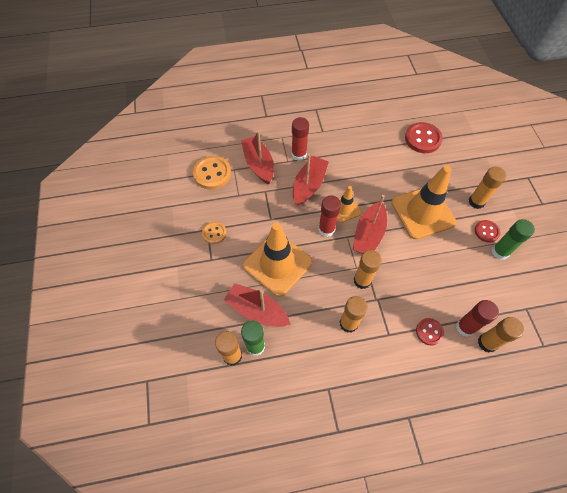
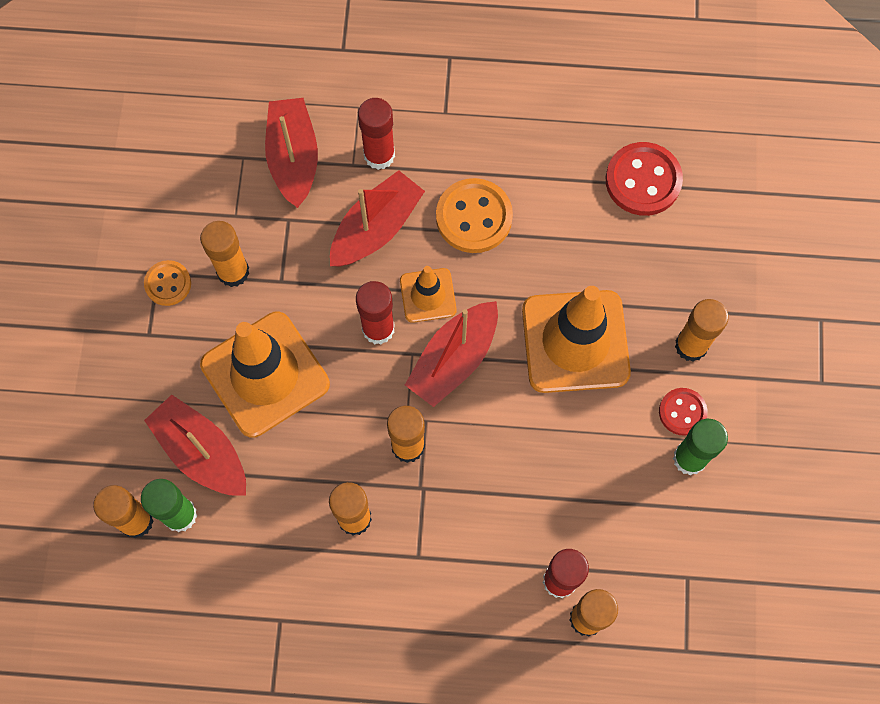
camera: 15 degrees right, 10 degrees up
orange button [193,156,231,190] -> orange button moved to [436,178,513,253]
red button [416,318,444,346] -> none
none -> orange glue stick [200,221,249,287]

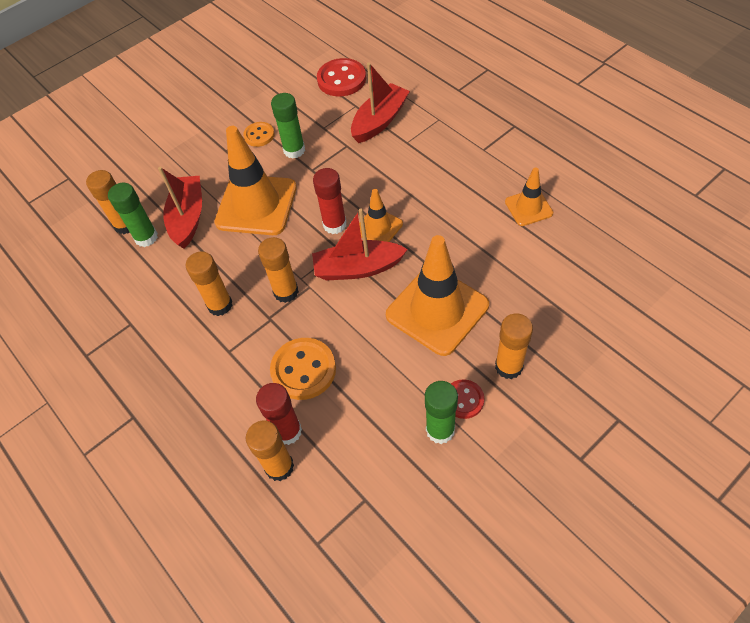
camera: 50 degrees right, 15 degrees down
orange glue stick [200,221,249,287] -> green glue stick [271,93,305,158]
red boat [330,170,425,266] -> none
red glue stick [358,98,395,170] -> none
orange button [436,178,513,253] -> orange button moved to [270,338,336,400]
red button [606,142,683,216] -> red button moved to [317,58,366,96]
none -> orange traffic cone [505,168,553,226]

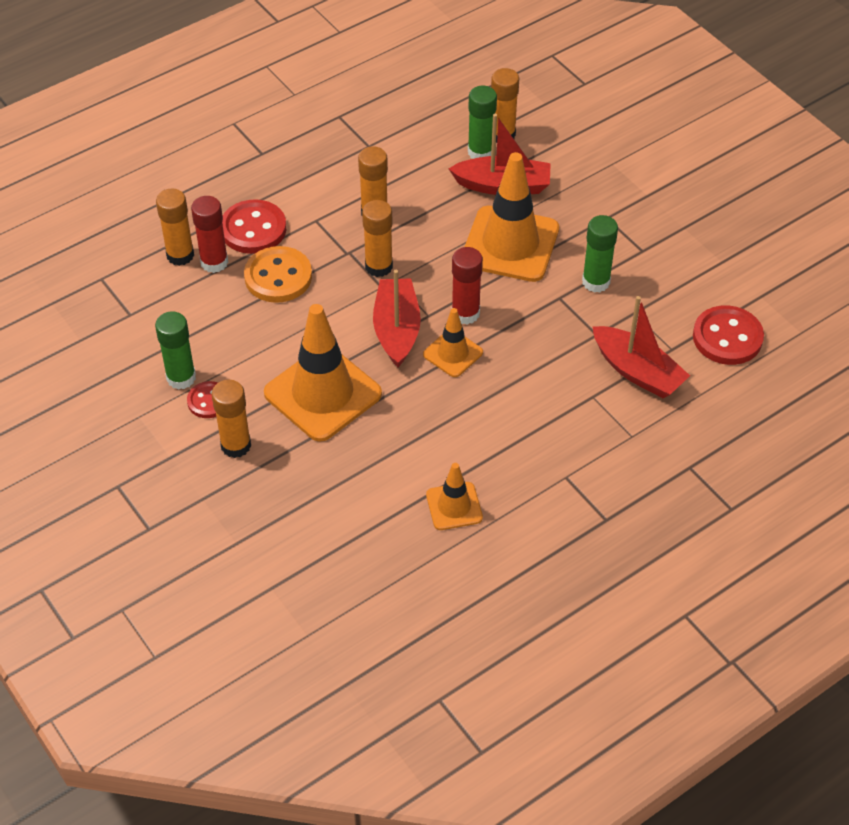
camera: 90 degrees right, 5 degrees down
orange button [243,122,274,147] -> none
none -> red button [222,199,286,254]

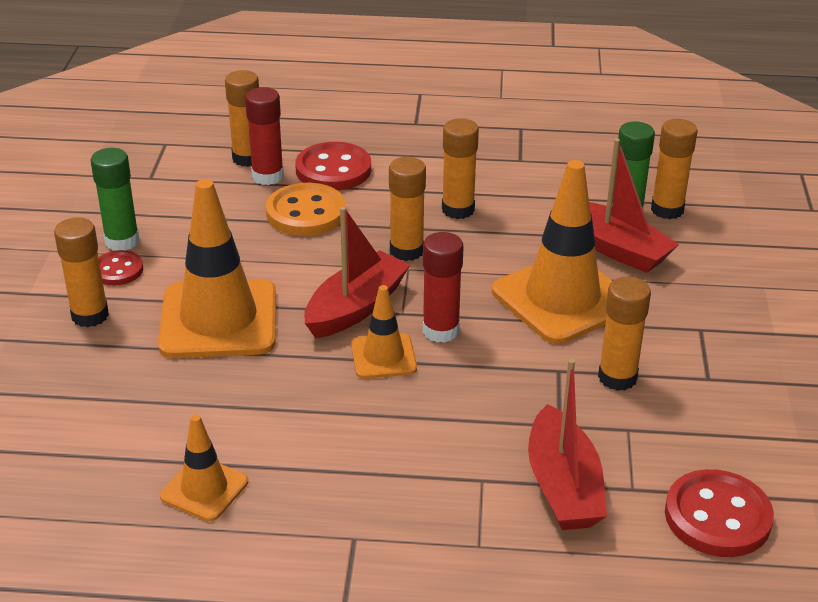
camera: 40 degrees right, 15 degrees down
green glue stick [582,215,618,293] -> orange glue stick [598,276,651,391]

